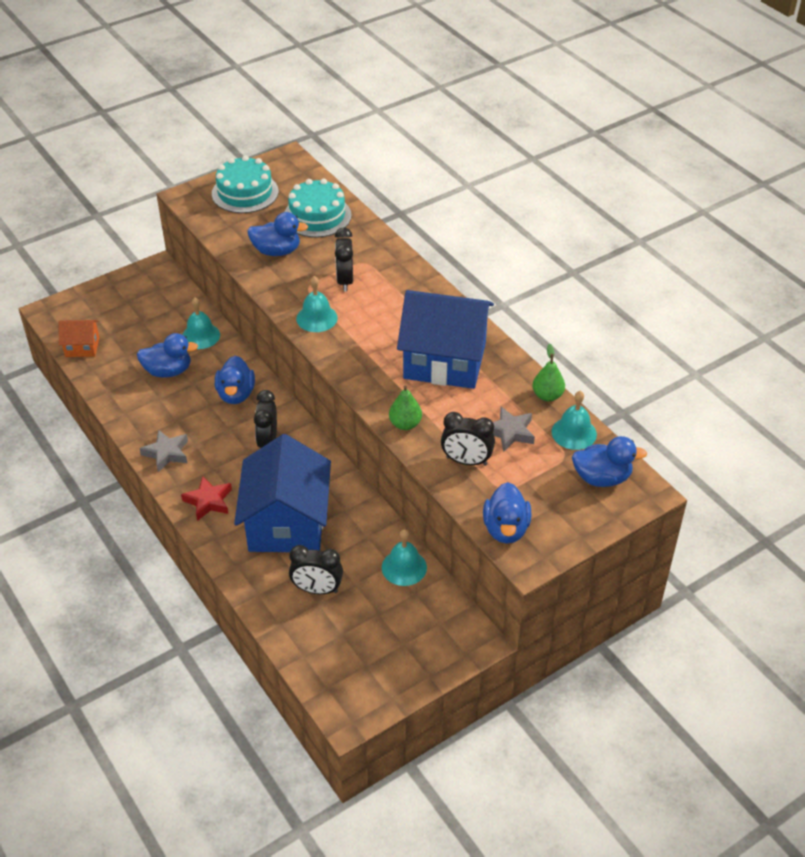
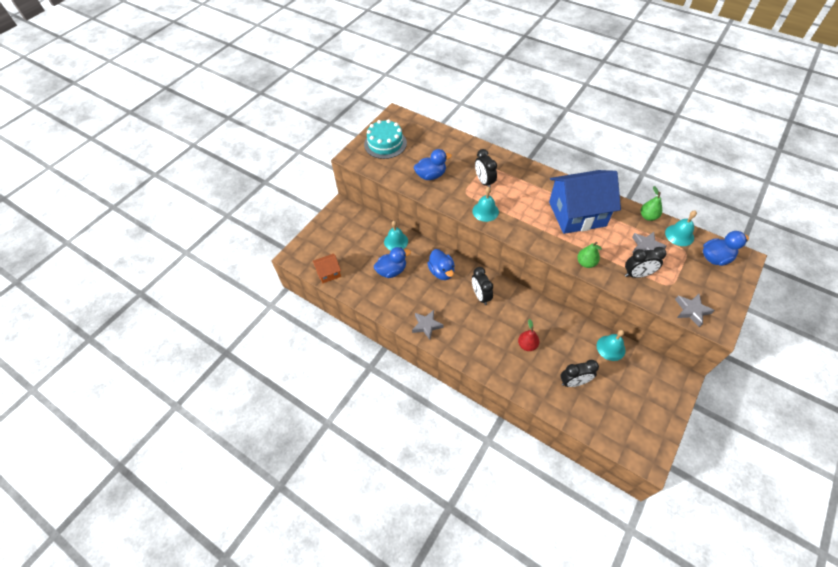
camera: 20 degrees left, 10 degrees up
red star [181,476,232,521] -> none
blue house [234,434,331,552] -> red pear [518,319,539,351]
turquoise cake [284,178,352,238] -> none
blue duck [483,482,532,544] -> grey star [675,294,715,327]

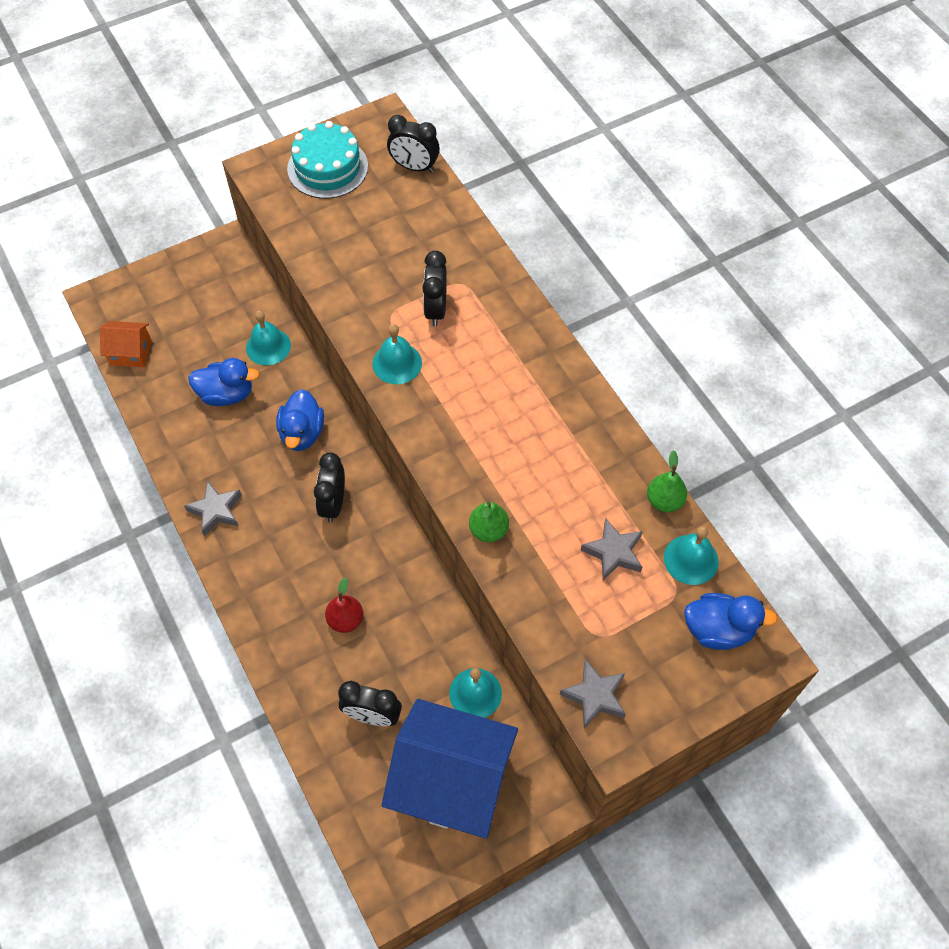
camera: 25 degrees right, 5 degrees up
blue duck [414,149,452,180] -> none
blue house [549,170,621,234] -> blue house moved to [382,699,518,839]
black clock [625,247,666,278] -> black clock moved to [387,115,440,173]

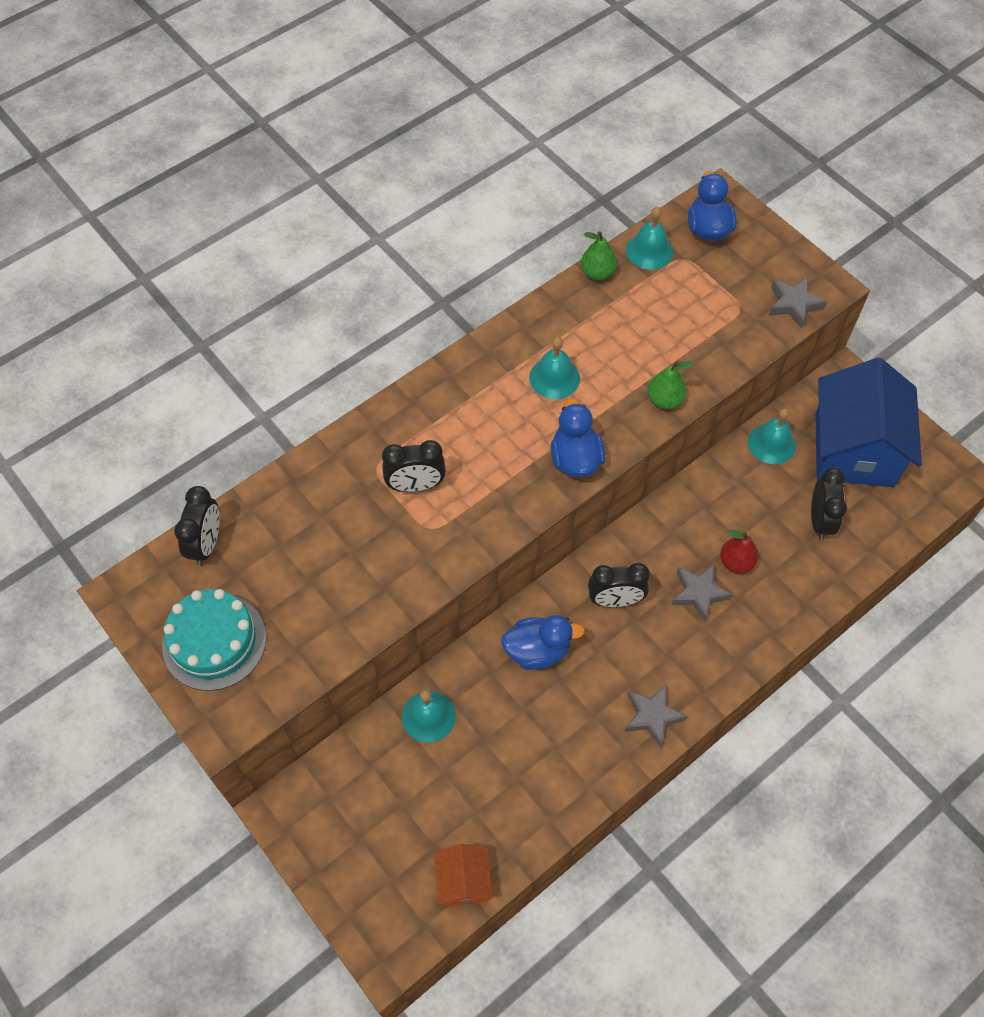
camera: 100 degrees left, 0 degrees up
blue duck [188,358,259,406] -> blue duck moved to [551,398,605,477]
turquoise bell [372,324,422,384] -> turquoise bell moved to [529,337,580,399]
grey star [581,518,643,581] -> grey star moved to [671,565,732,622]

